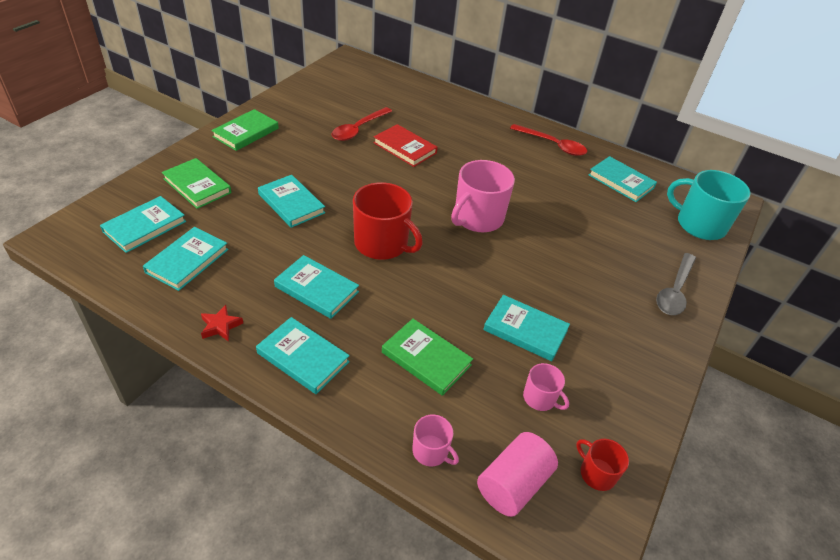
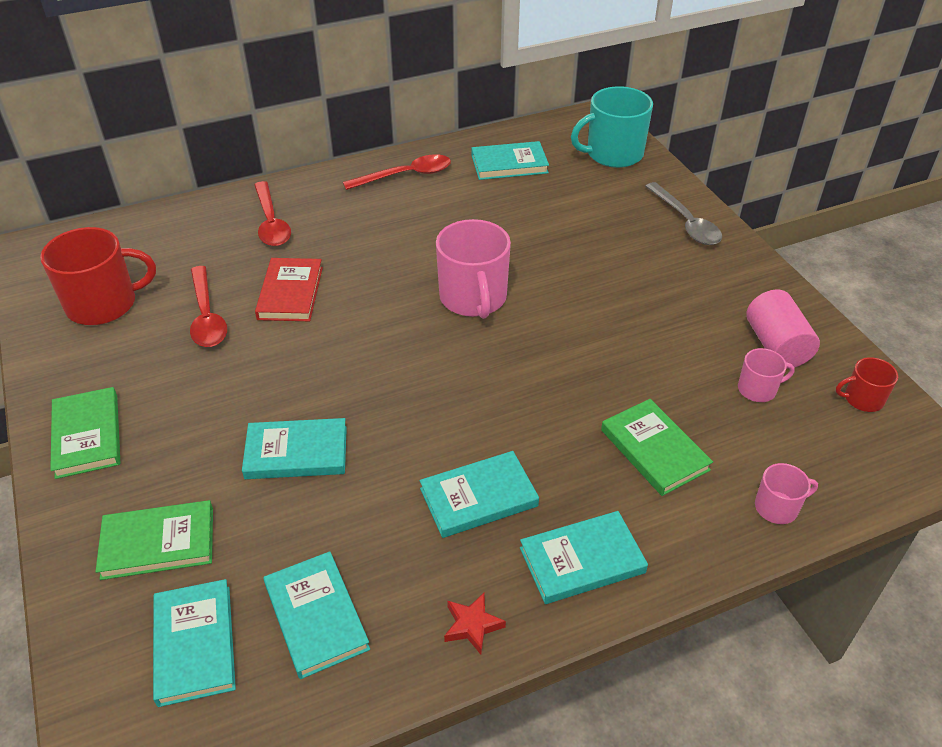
camera: 50 degrees left, 0 degrees up
red mug [353,182,423,260] -> red mug moved to [40,227,156,325]
red book [374,124,438,167] -> red book turned 75 degrees counterclockwise [255,258,323,321]
green book [382,319,473,396] -> green book turned 75 degrees clockwise [601,399,713,496]
pink cylinder [477,432,558,517] -> pink cylinder moved to [746,289,820,369]
turquoise book [483,295,570,361] -> none
none -> red spoon [254,181,291,246]

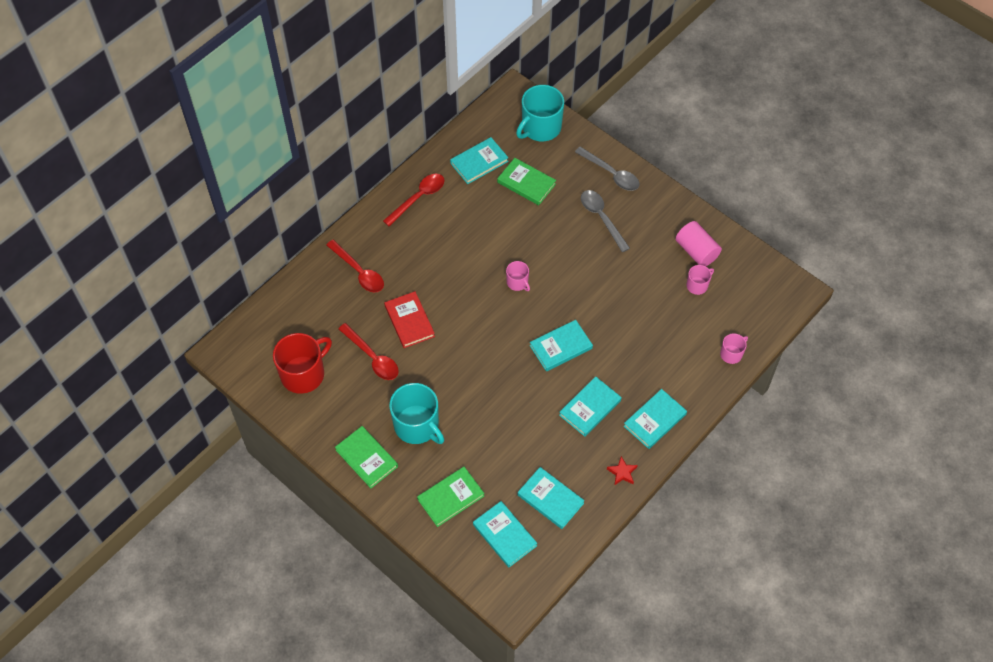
camera: 25 degrees left, 15 degrees up
turquoise book [242,418,347,479] -> turquoise book moved to [530,320,593,371]
pink mug [436,219,511,319] -> pink mug [506,261,530,291], size x0.51
green book [601,399,713,496] -> green book moved to [497,158,556,205]
red mug [836,357,898,412] -> none
none -> turquoise mug [389,383,444,444]
none -> grey spoon [581,190,630,252]

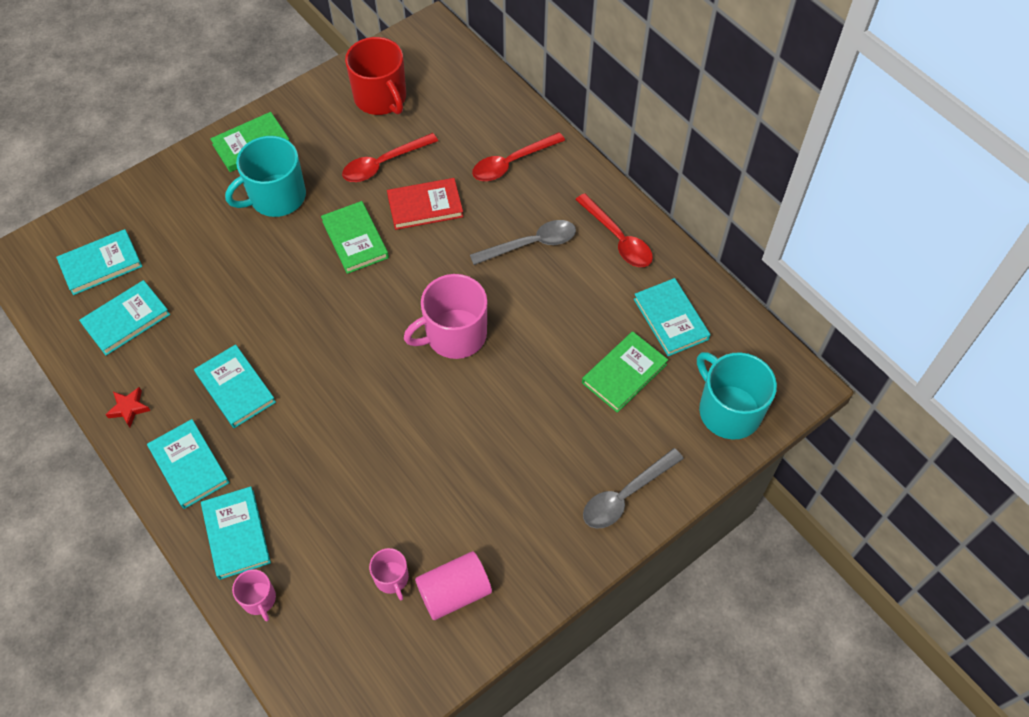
camera: 100 degrees right, 0 degrees up
green book [417,467,484,527] -> green book moved to [321,201,389,274]
pink mug [506,261,530,291] -> pink mug [404,274,487,359], size x1.97
turquoise book [530,320,593,371] -> turquoise book moved to [201,486,271,580]
grey spoon [581,190,630,252] -> grey spoon moved to [470,220,576,265]

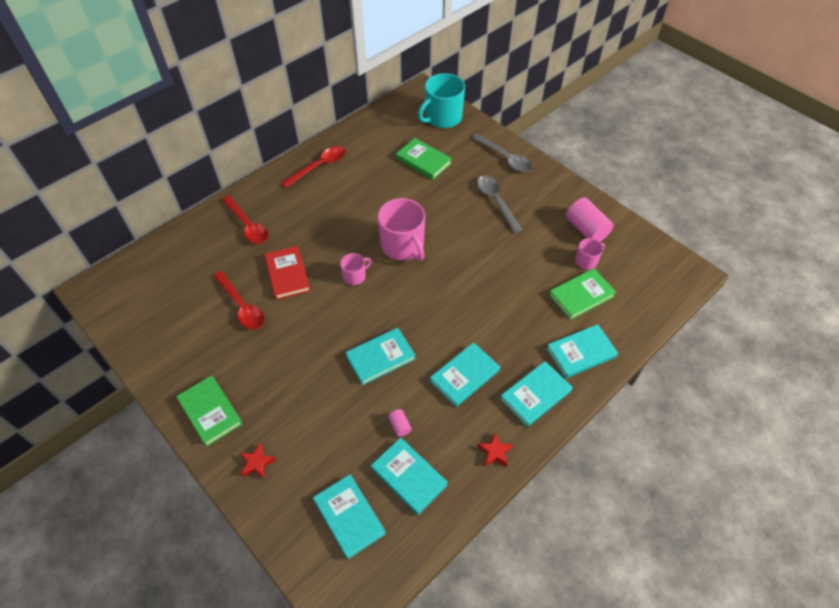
camera: 95 degrees left, 5 degrees down
turquoise mug [225,136,306,217] -> none
pink mug [232,569,276,621] -> pink mug moved to [340,253,371,285]
green book [321,201,389,274] -> green book moved to [549,268,616,320]
red mug [345,37,406,115] -> none
grey spoon [470,220,576,265] -> grey spoon moved to [477,176,523,233]
turquoise book [634,278,710,356] -> turquoise book moved to [345,328,416,385]
none -> red star [240,443,276,479]
none -> pink cylinder [388,409,412,437]

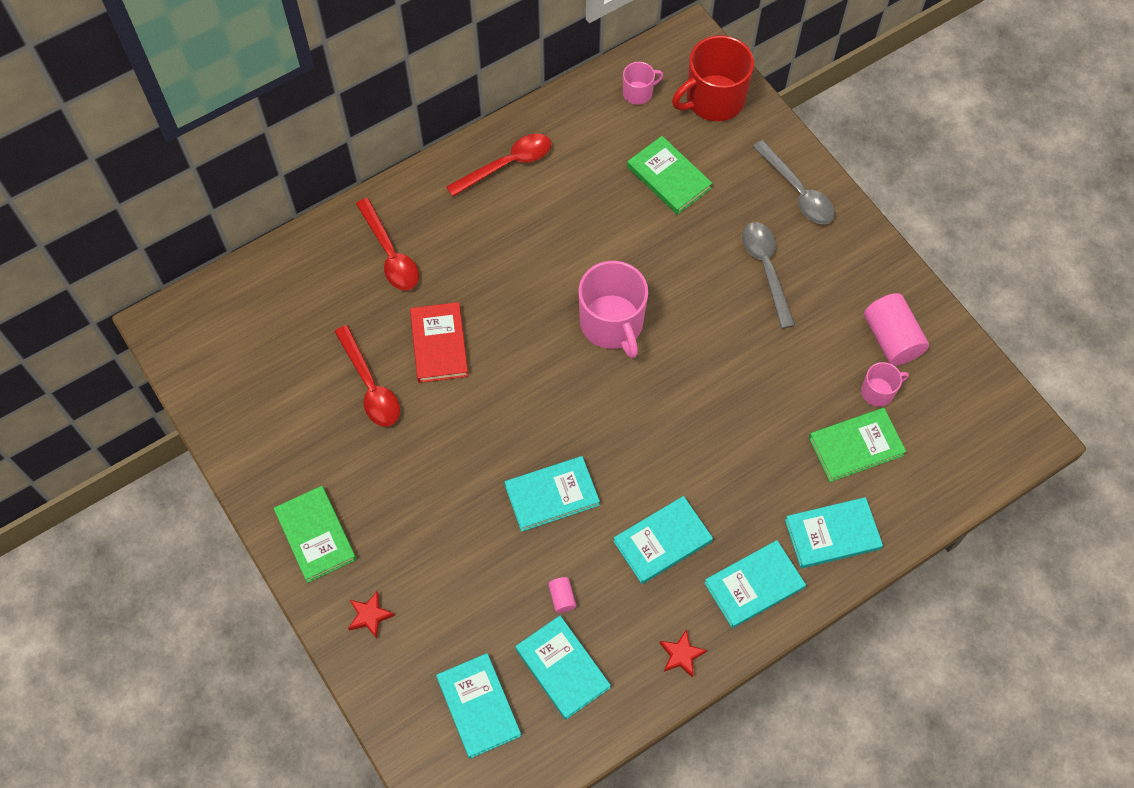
camera: 10 degrees right, 10 degrees up
pink mug [340,253,371,285] -> pink mug moved to [623,62,663,105]
turquoise mug [418,73,465,128] -> red mug [672,35,754,121]

